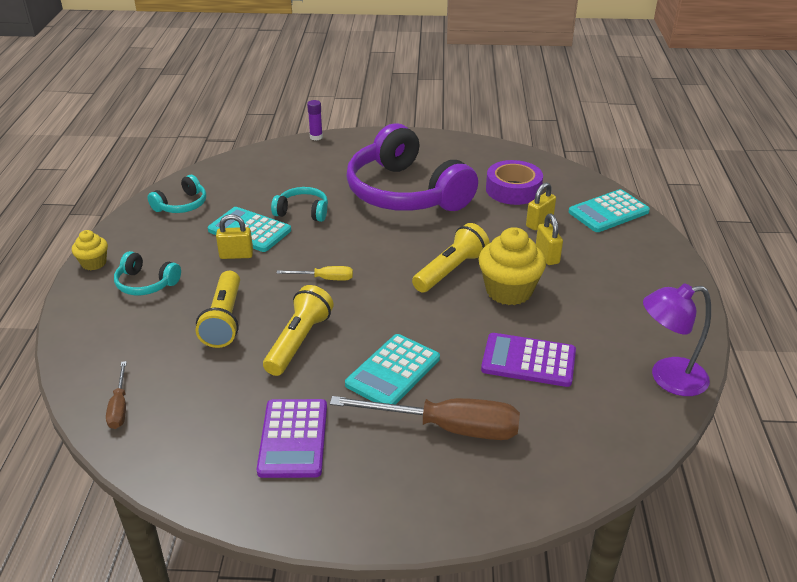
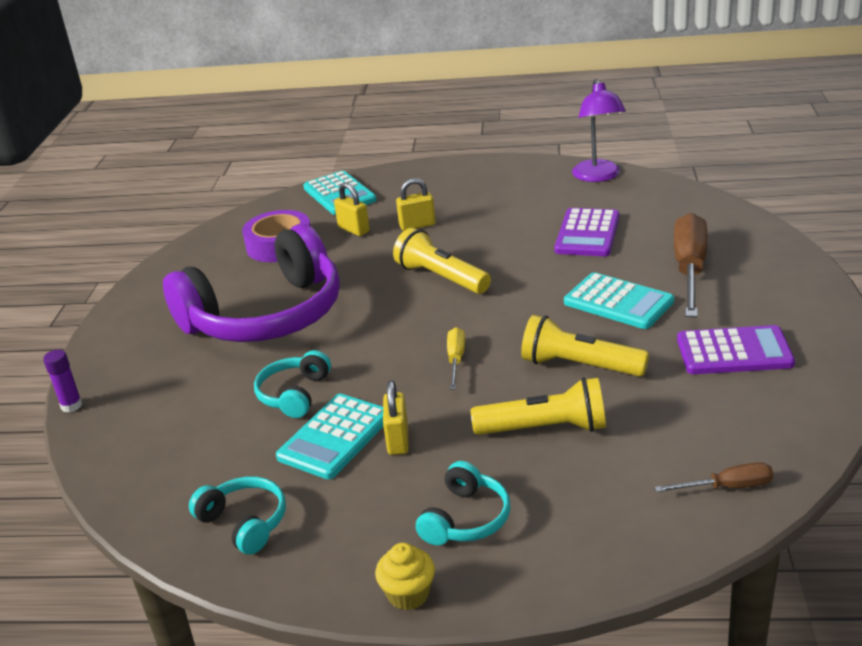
camera: 85 degrees left, 5 degrees down
yellow cupcake [478,227,546,305] -> none

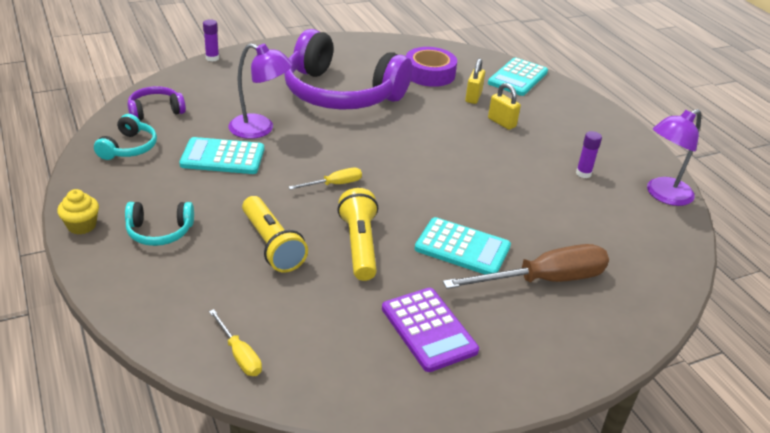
camera: 55 degrees right, 5 degrees up
turquoise headphones [254,350,331,418] -> purple lamp [228,43,293,139]
yellow padlock [383,380,409,455] -> none
yellow flashlight [393,228,491,294] -> none
purple calculator [554,208,619,256] -> none
turquoise calculator [564,272,674,329] -> turquoise calculator turned 75 degrees counterclockwise [415,217,511,274]
brown screwdriver [654,462,773,492] -> yellow screwdriver [209,309,262,376]
none -> purple headphones [128,86,186,121]
none -> purple glue stick [576,131,602,178]

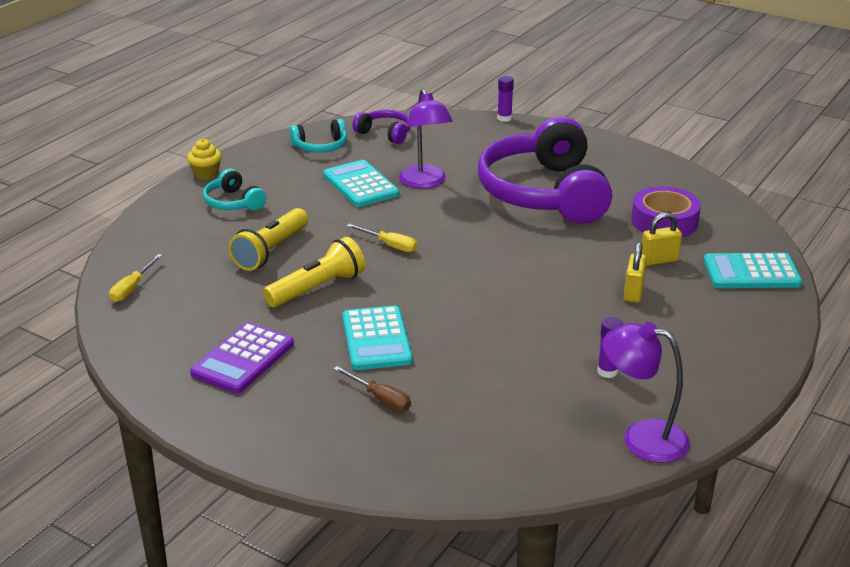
camera: 60 degrees right, 5 degrees down
brown screwdriver [443,244,609,289] -> brown screwdriver [333,366,411,411], size x0.50

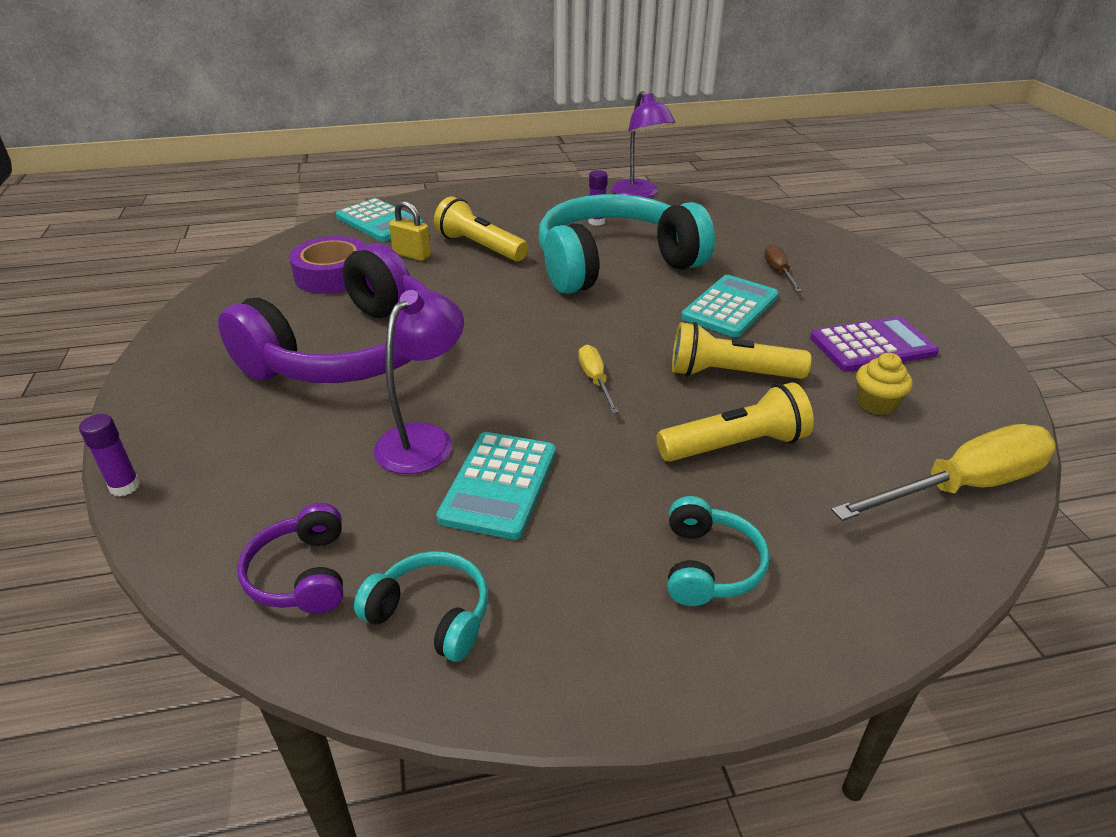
camera: 135 degrees left, 5 degrees up
yellow screwdriver [109,254,163,302] -> yellow screwdriver [831,424,1056,521], size x2.02
yellow cupcake [187,139,222,180] -> yellow cupcake moved to [856,353,913,415]
yellow padlock [624,242,647,303] -> yellow flashlight [434,197,528,261]
none -> turquoise headphones [539,194,715,294]

